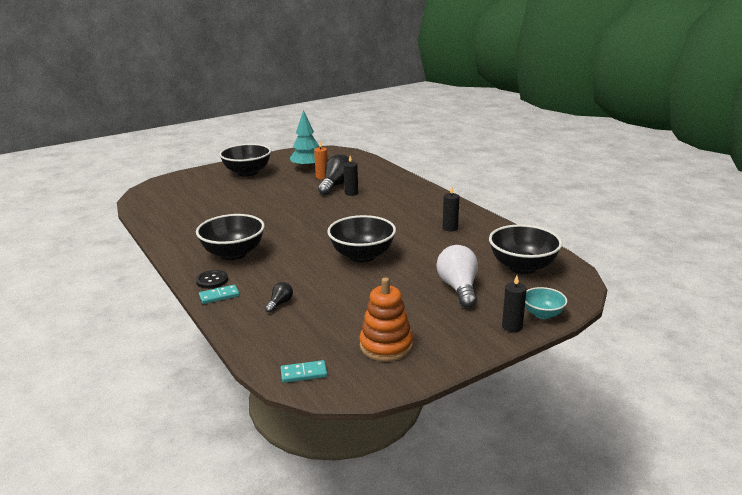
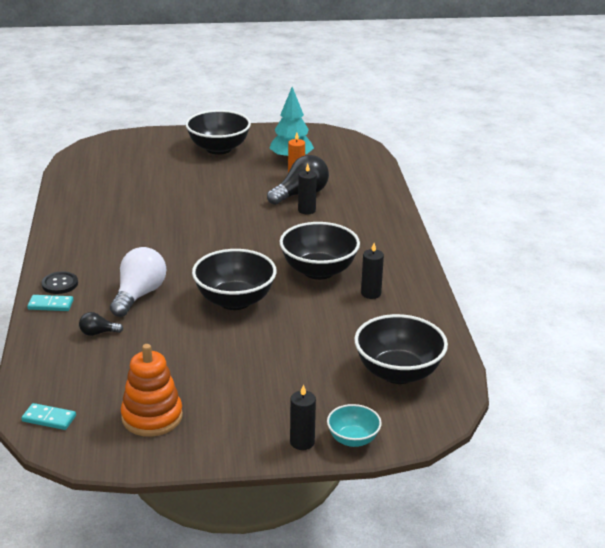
camera: 25 degrees right, 5 degrees up
black bowl [196,214,265,260] -> black bowl moved to [280,222,360,280]
black light bulb [265,282,293,313] -> black light bulb turned 150 degrees counterclockwise [79,312,123,336]
white light bulb [436,245,478,308] -> white light bulb moved to [110,247,166,317]

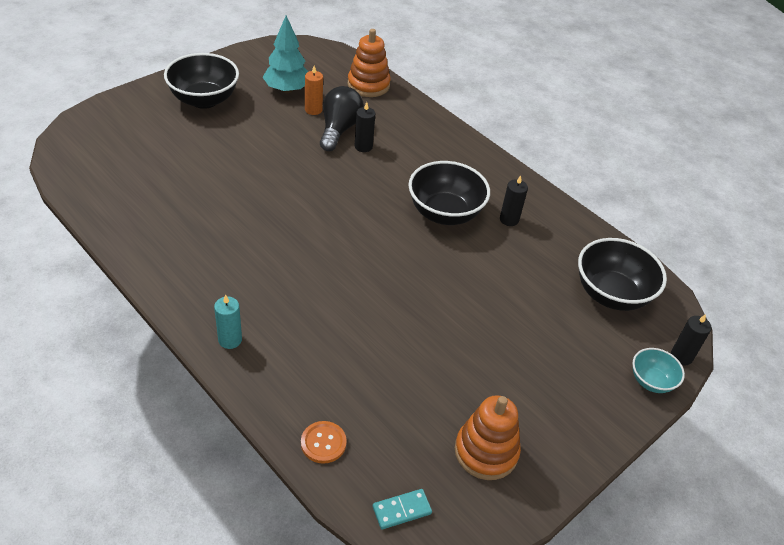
camera: 40 degrees left, 15 degrees up
turquoise domino [27,295,73,311] -> none
black button [41,271,78,294] -> turquoise candle [214,294,242,349]
black light bulb [79,312,123,336] -> none
white light bulb [110,247,166,317] -> none
black bowl [192,249,277,310] -> none
black candle [290,384,316,450] -> black candle moved to [671,314,711,365]
none -> orange button [301,421,347,464]
none -> orange stacking toy [348,29,391,97]

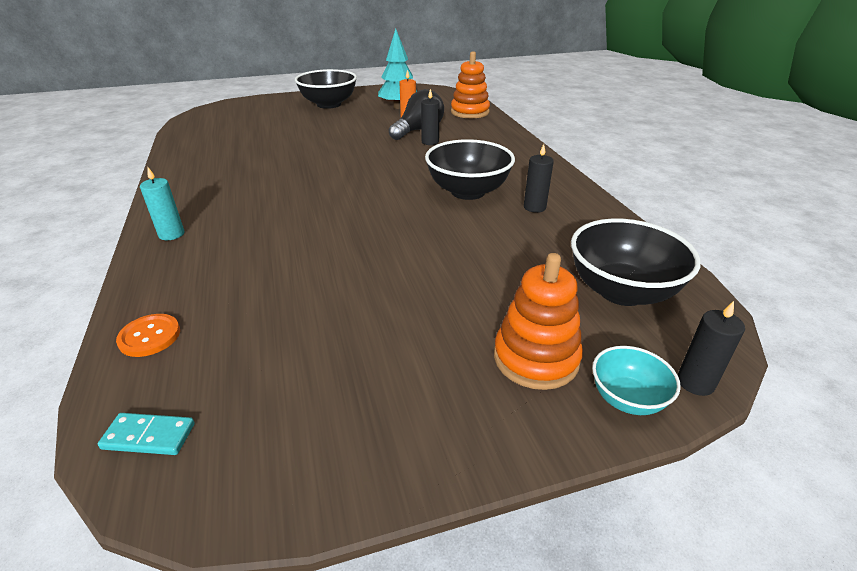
camera: 30 degrees right, 10 degrees down
orange stacking toy [455,395,521,480] -> orange stacking toy moved to [494,253,583,390]

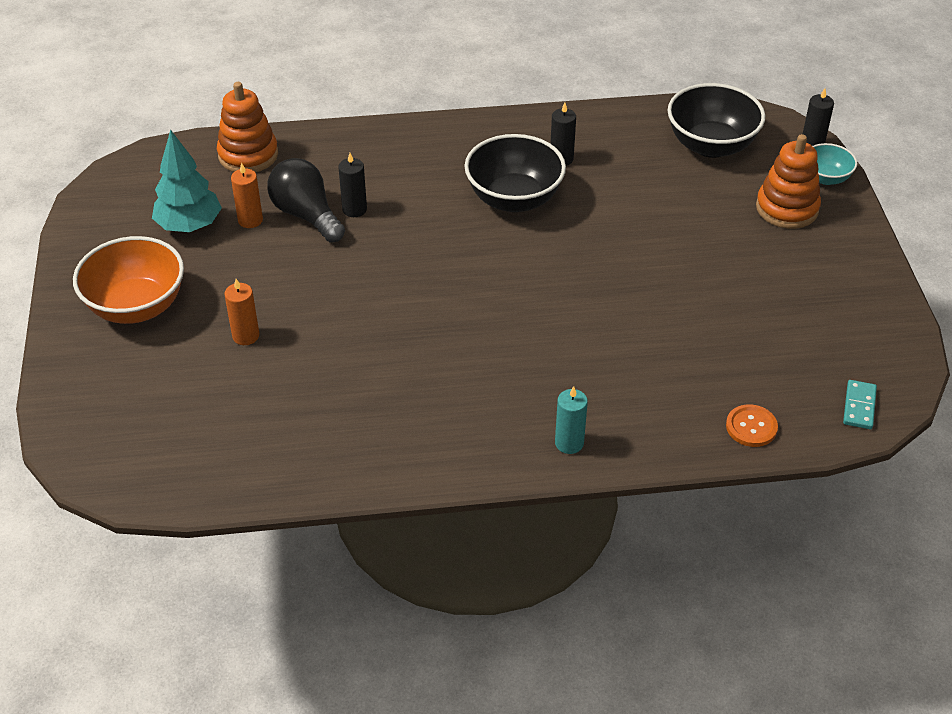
camera: 80 degrees left, 10 degrees up
black bowl [295,69,357,109] -> orange bowl [73,236,184,324]
none -> orange candle [225,279,259,345]

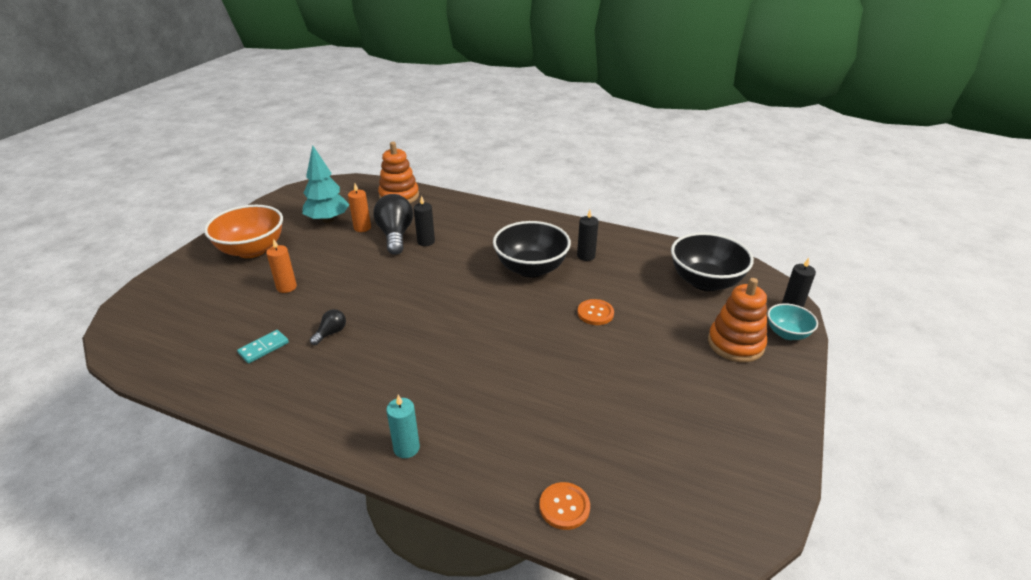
camera: 30 degrees right, 10 degrees down
turquoise domino [843,380,877,429] -> turquoise domino moved to [237,330,289,364]
none -> black light bulb [310,309,346,345]
none -> orange button [577,299,614,325]

